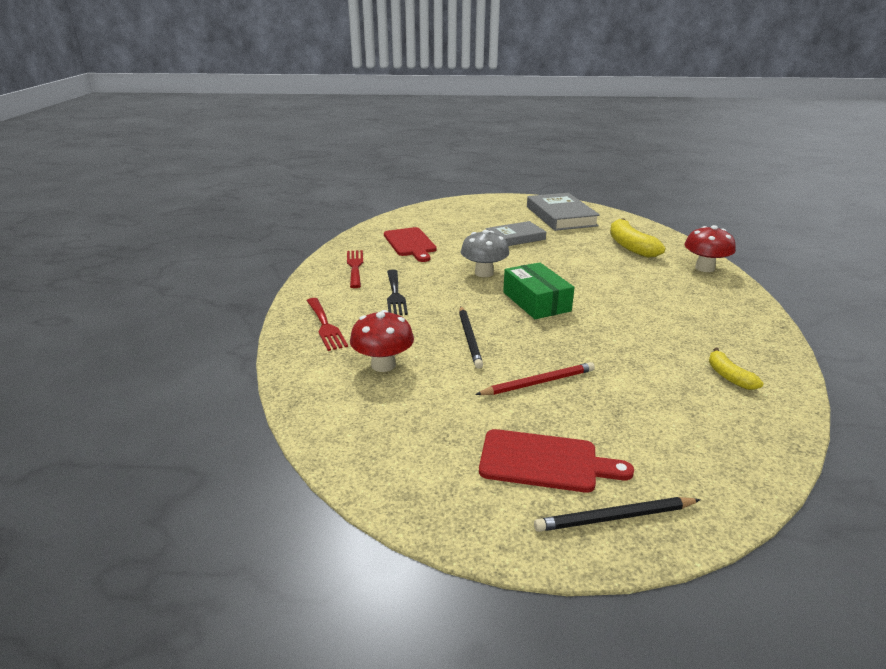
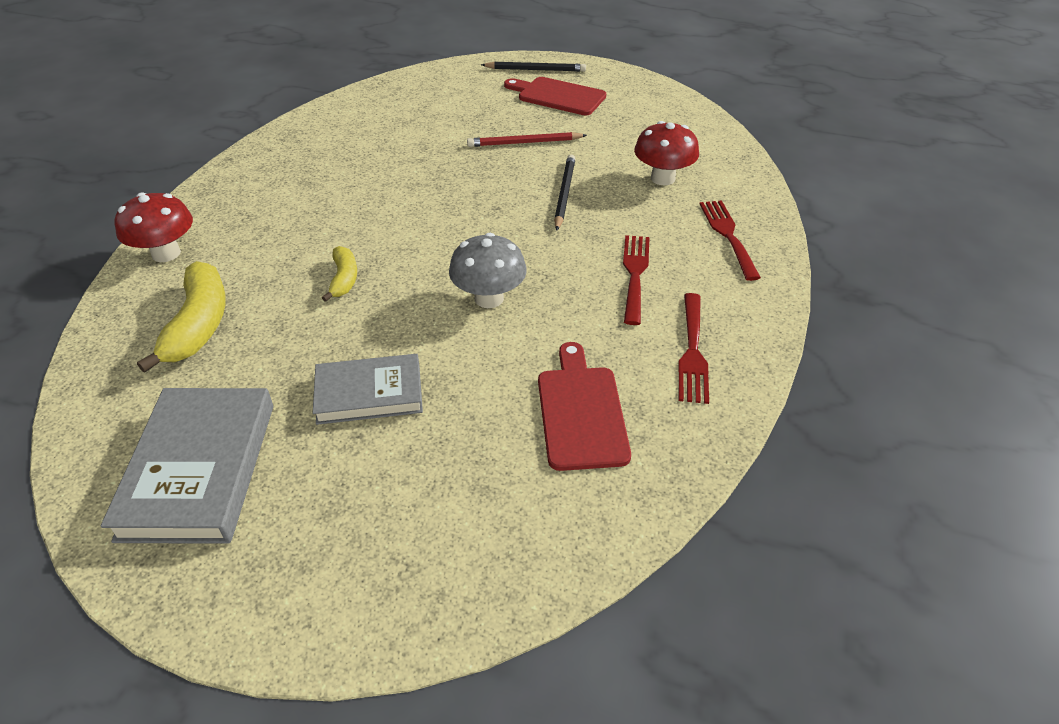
camera: 165 degrees left, 15 degrees up
black fork [387,269,408,315] -> red fork [623,235,650,325]
green box [503,262,575,319] -> none
yellow banana [709,348,764,390] -> yellow banana moved to [322,246,357,302]

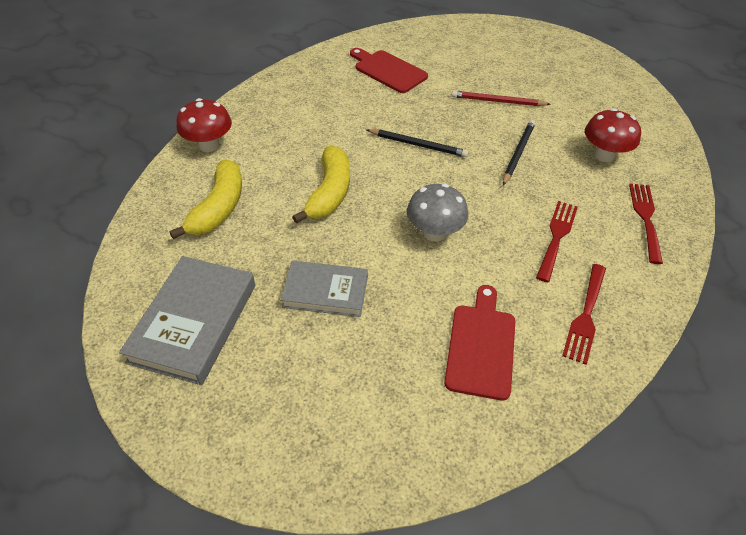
camera: 15 degrees right, 5 degrees up
yellow banana [322,246,357,302] -> yellow banana [292,145,350,224], size x1.78
black pencil [481,62,586,72] -> black pencil moved to [367,129,468,157]
red cutting board [504,77,606,115] -> red cutting board moved to [350,48,428,93]

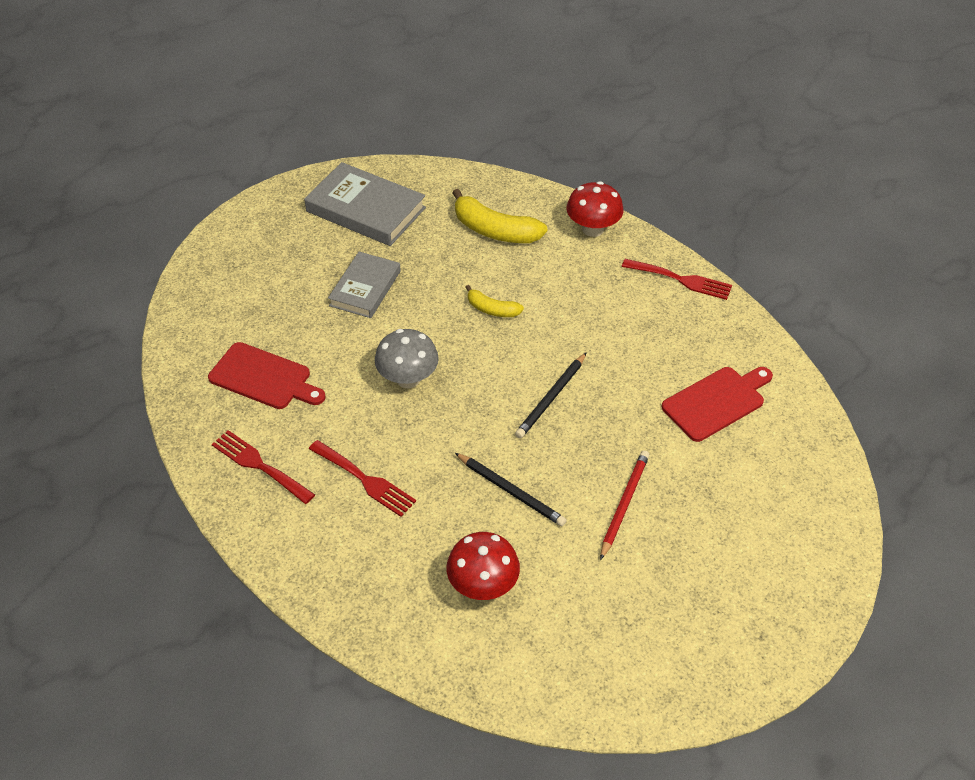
camera: 105 degrees right, 0 degrees up
yellow banana [292,145,350,224] -> yellow banana [465,285,524,317], size x0.56
red fork [629,183,663,264] -> red fork moved to [622,259,732,300]

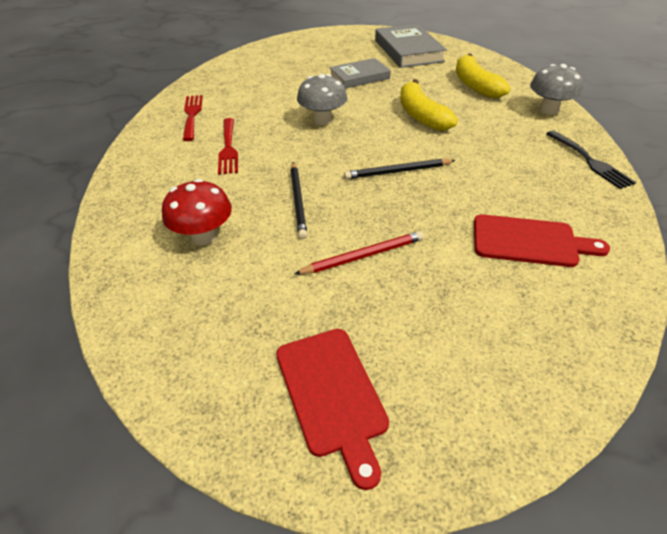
camera: 45 degrees right, 5 degrees down
red cutting board [208,342,326,409] -> red cutting board moved to [276,329,389,490]
yellow banana [465,285,524,317] -> yellow banana [400,79,458,131], size x1.78
red mushroom [567,181,624,237] -> grey mushroom [530,64,583,115]
red fork [622,259,732,300] -> black fork [546,131,636,189]

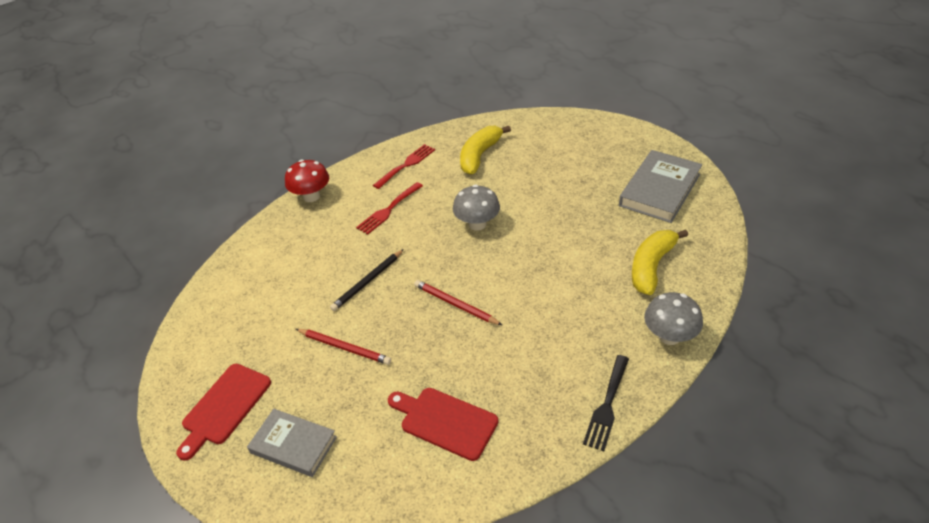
camera: 50 degrees right, 0 degrees up
red mushroom [162,179,232,245] -> red mushroom moved to [285,159,329,202]
grey book [329,58,391,89] -> grey book moved to [247,409,337,477]
black pencil [344,159,456,179] -> red pencil [414,280,502,325]
yellow banana [400,79,458,131] -> yellow banana moved to [460,126,511,175]
red cutting board [474,214,610,267] -> red cutting board turned 150 degrees clockwise [388,388,498,461]

